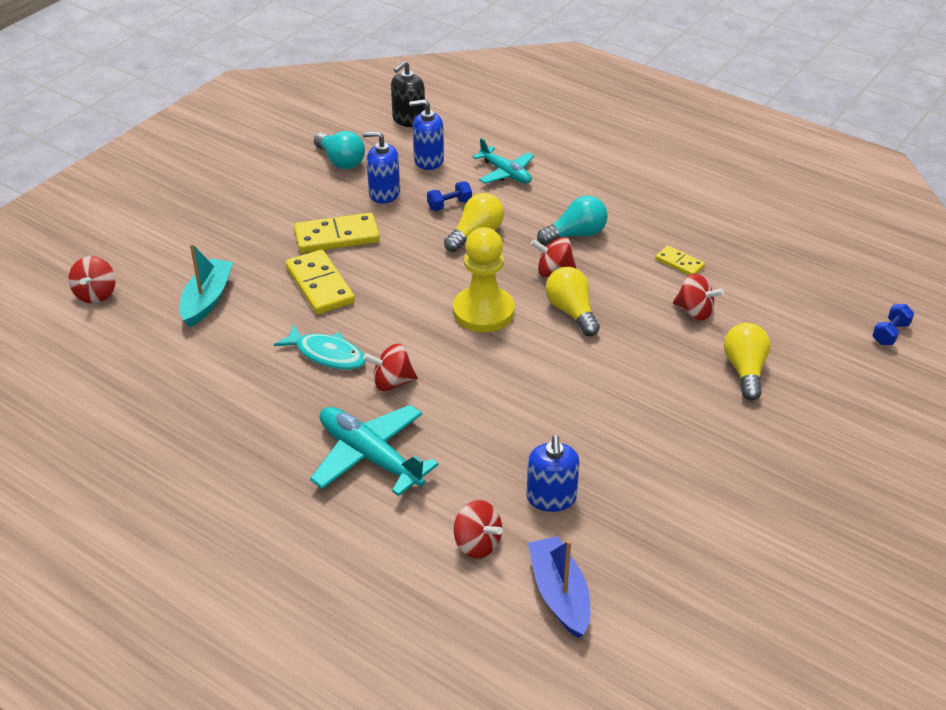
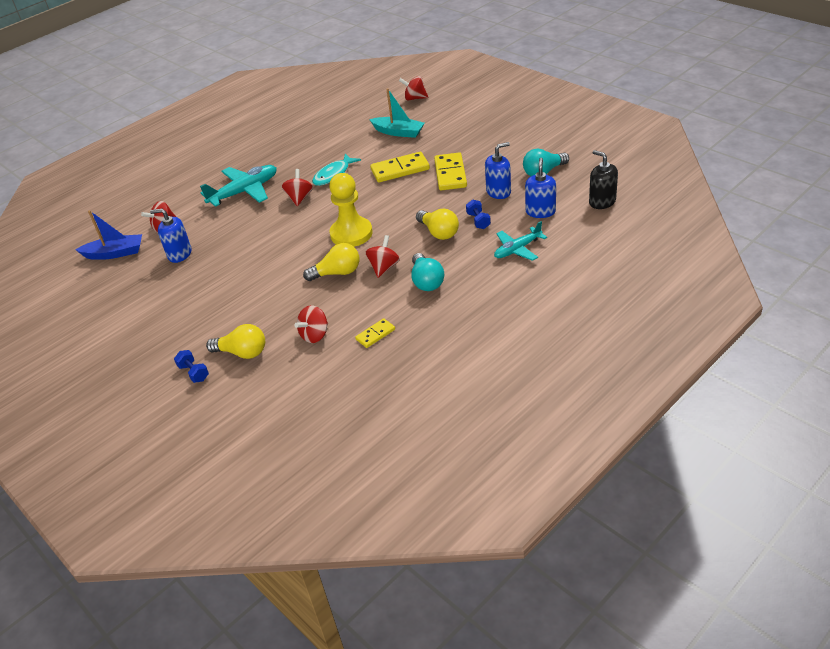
camera: 105 degrees right, 0 degrees up
blue soap dispenser [363,131,400,204] -> blue soap dispenser turned 45 degrees clockwise [485,142,511,199]
blue dumbbell [872,304,914,345] -> blue dumbbell moved to [174,350,209,383]

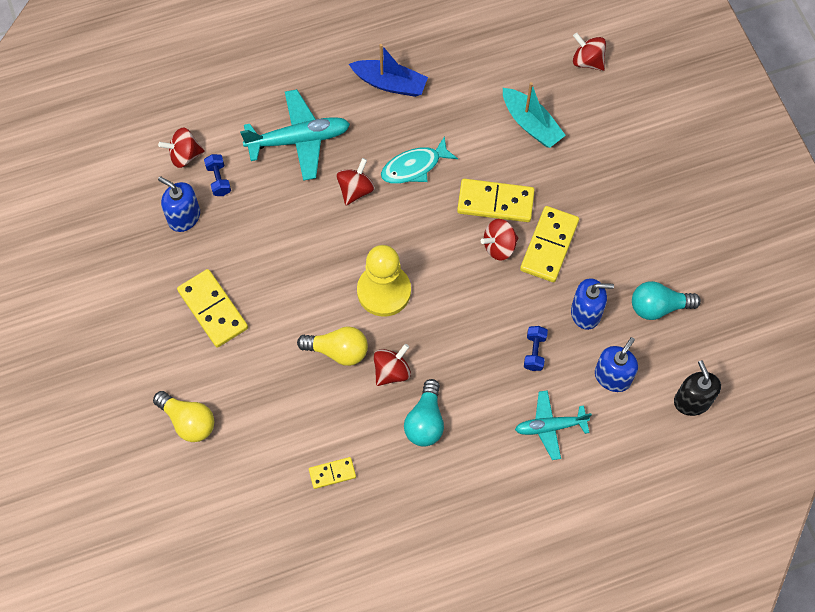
camera: 20 degrees right, 25 degrees up
blue boat [75,210,142,260] -> blue boat moved to [349,44,428,97]
blue dumbbell [174,350,209,383] -> blue dumbbell moved to [204,154,231,196]
red spinning top [295,305,328,343] -> red spinning top moved to [481,219,518,260]
yellow light bulb [416,209,459,240] -> none
none -> yellow domino [177,269,248,348]

